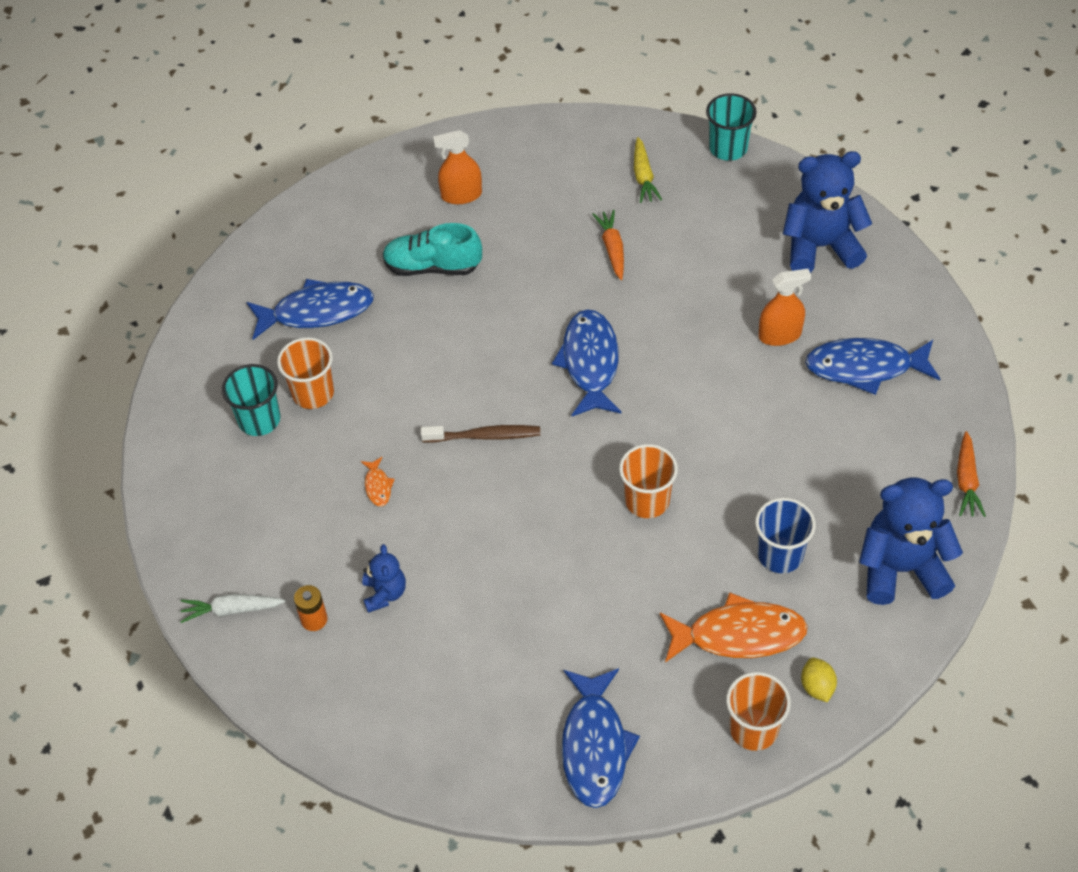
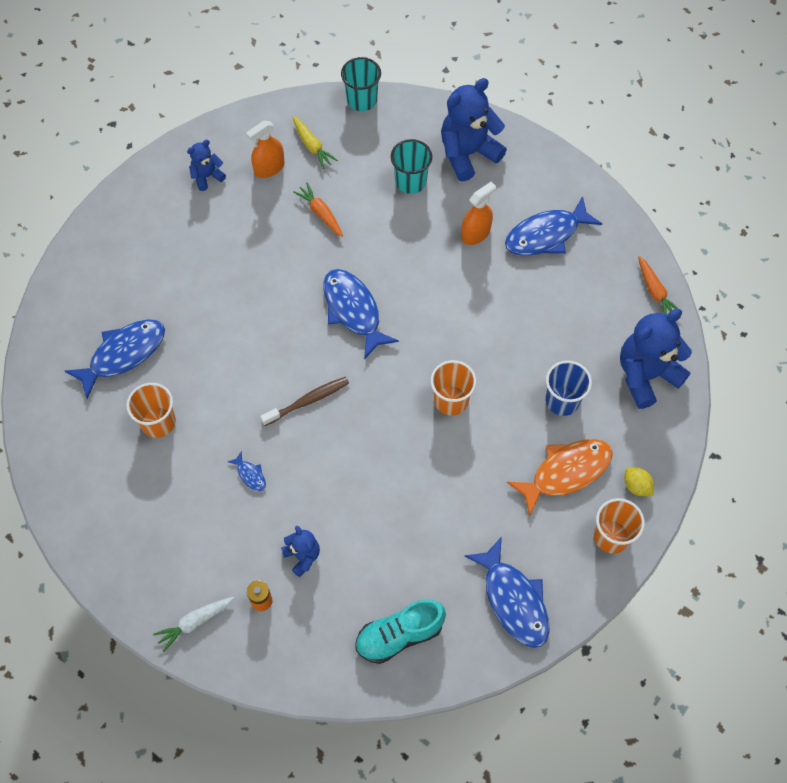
camera: 30 degrees left, 10 degrees up
turquoise cup [222,364,280,436] -> turquoise cup moved to [391,139,432,194]
orange fish [361,457,395,506] -> blue fish [228,451,266,491]
turquoise shoe [382,223,482,276] -> turquoise shoe moved to [356,599,446,664]
orange spray bottle [433,130,482,204] -> orange spray bottle moved to [246,120,285,178]
none -> blue teddy bear [187,140,226,191]

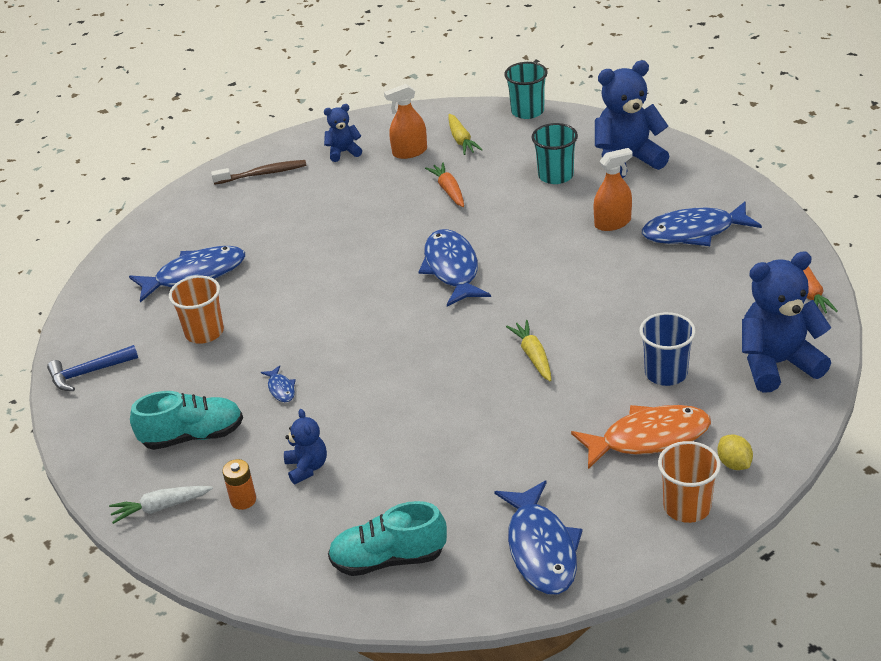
camera: 20 degrees right, 25 degrees down
brown toothbrush [260,377,349,426] -> brown toothbrush moved to [211,160,307,185]
orange cup [431,360,476,416] -> yellow carrot [506,320,551,381]
none -> blue hammer [47,345,138,391]
none -> turquoise shoe [130,391,243,450]

